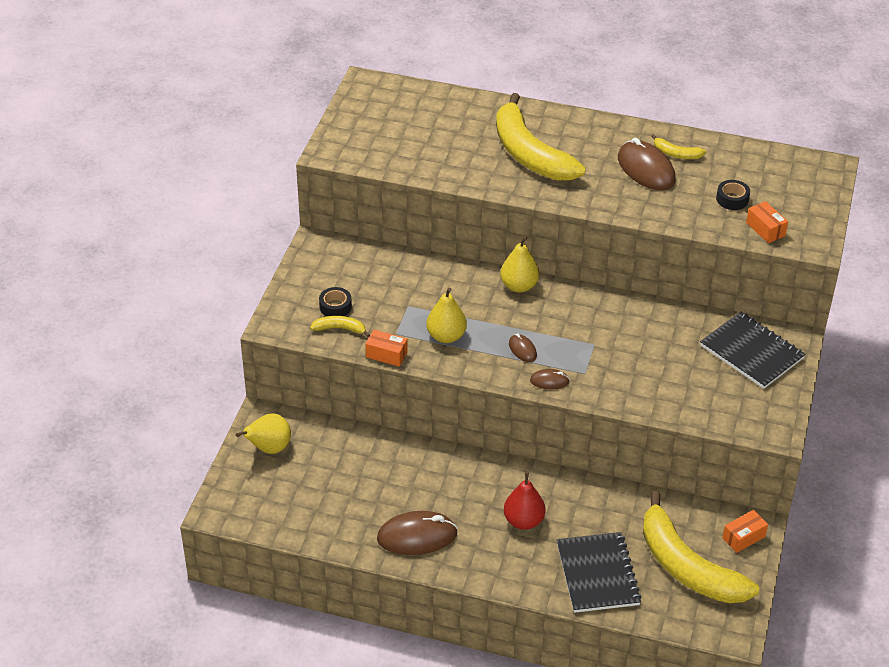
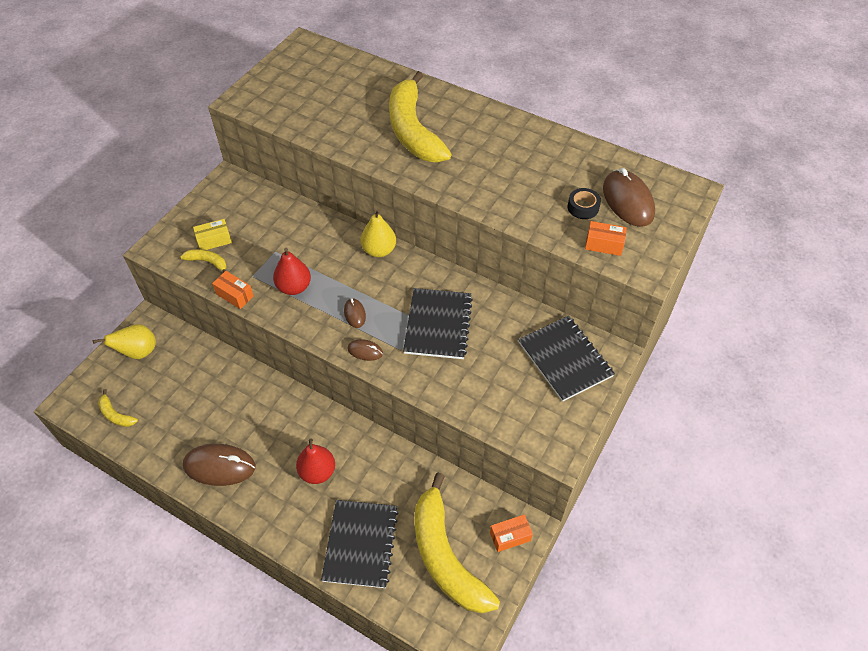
camera: 15 degrees right, 10 degrees up
black tape [319,287,352,316] -> yellow box [193,219,232,250]
yellow pear [426,287,467,343] -> red pear [273,248,311,295]
brown mouse [618,138,676,190] -> brown mouse moved to [603,168,655,227]
yellow banana [651,134,706,159] -> yellow banana moved to [98,389,138,427]
orange box [746,201,788,243] -> orange box turned 60 degrees counterclockwise [585,221,627,256]
none -> black notebook [403,288,473,359]

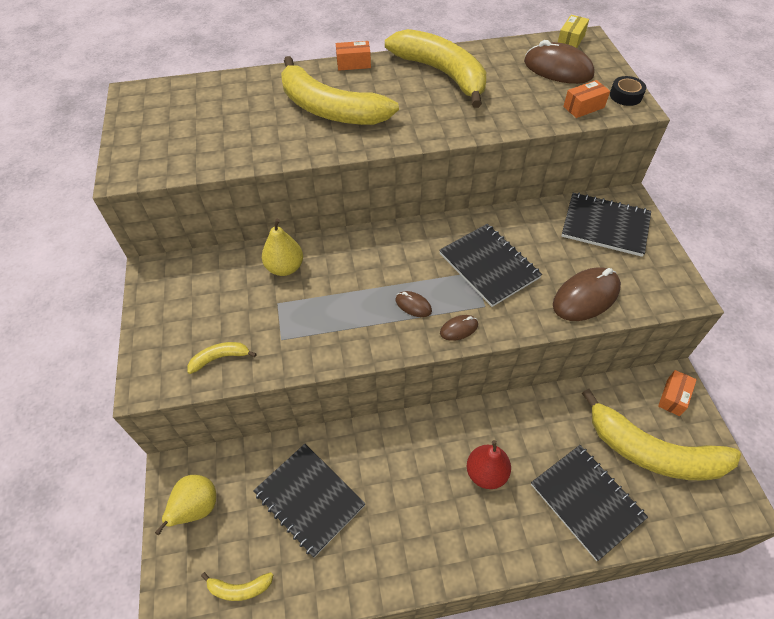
camera: 40 degrees left, 0 degrees up
brown mouse [183,444,255,486] -> brown mouse moved to [553,267,621,321]
yellow box [193,219,232,250] -> yellow box moved to [558,15,589,48]
orange box [212,271,254,309] -> orange box moved to [336,41,371,71]
red pear [273,248,311,295] -> none
yellow pear [360,209,396,257] -> yellow pear moved to [262,219,303,276]
black tape [567,188,601,219] -> black tape moved to [610,76,646,106]
none -> black notebook [253,444,366,557]
none -> yellow banana [385,29,486,108]

